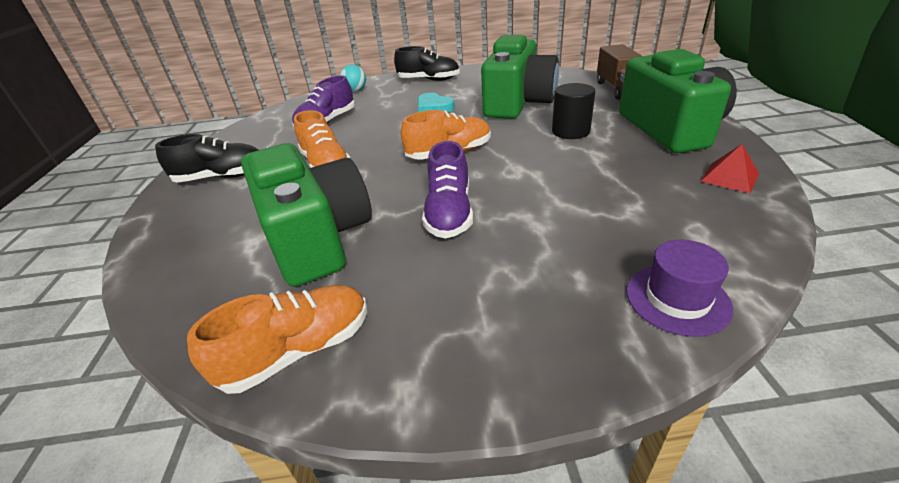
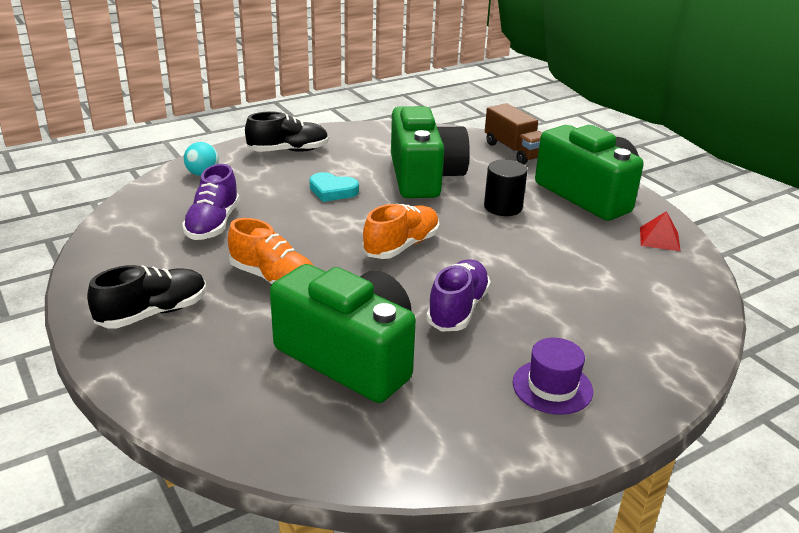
camera: 30 degrees left, 5 degrees down
orange shoe [187,285,367,394] -> none
purple shoe [422,141,473,239] -> purple shoe turned 135 degrees counterclockwise [426,259,491,332]
purple hat [626,240,733,337] -> purple hat moved to [512,338,593,415]

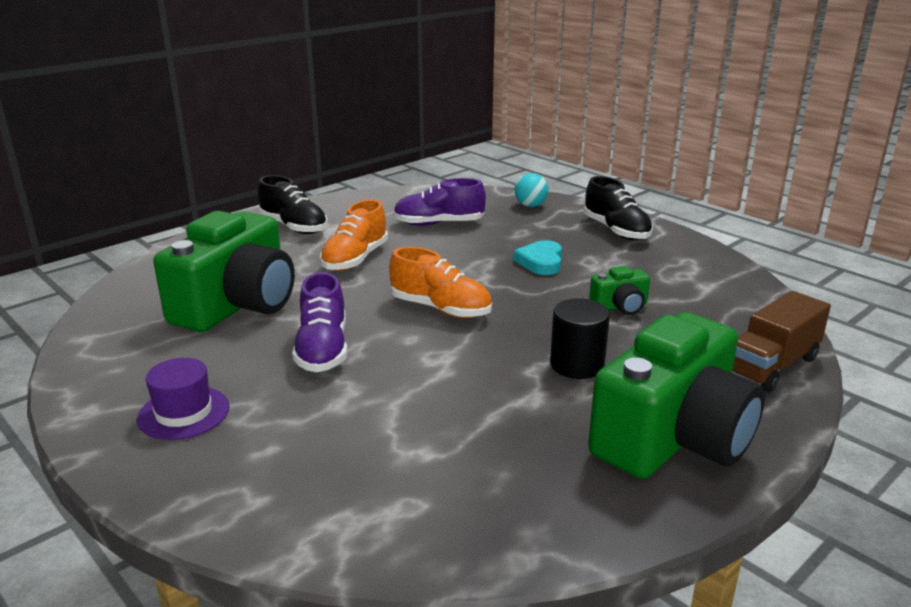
camera: 80 degrees right, 5 degrees down
green camera [391,106,470,198] -> green camera [589,266,650,315], size x0.43
purple shoe [426,259,491,332] -> purple shoe turned 75 degrees clockwise [292,272,347,372]
red pyramid [640,211,680,251] -> none

